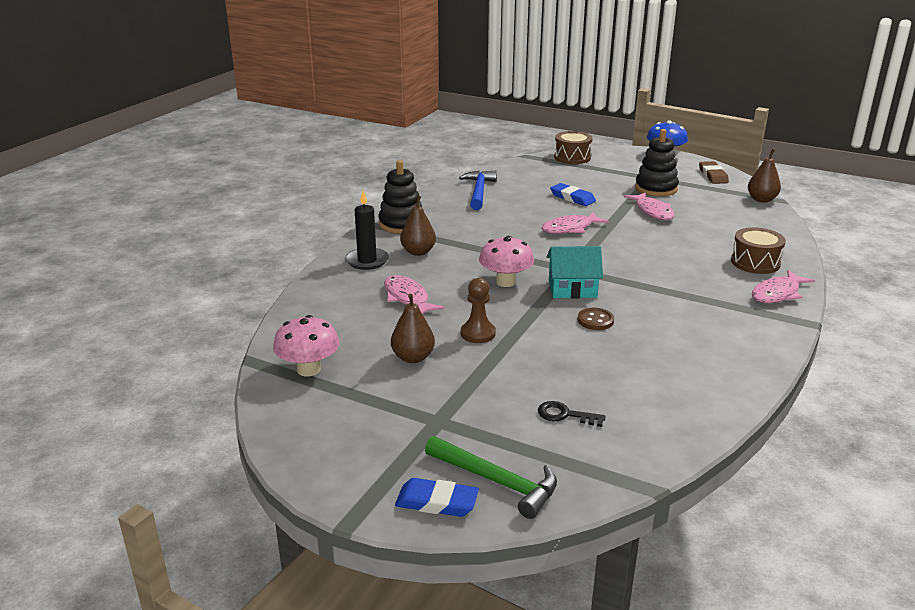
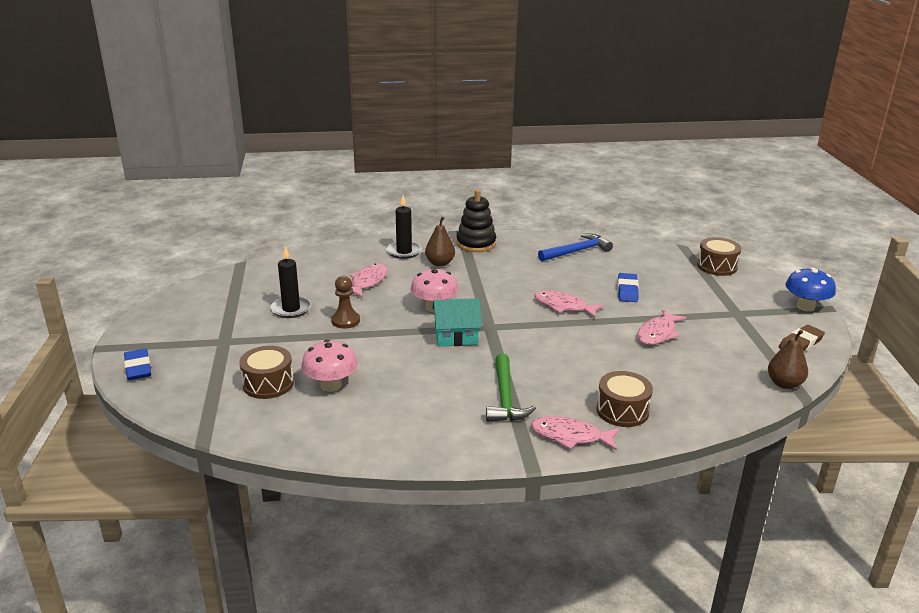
camera: 55 degrees right, 0 degrees up
pink mushroom [273,315,339,376] -> pink mushroom moved to [301,339,358,392]
brown pear [391,294,435,363] -> black candle [271,246,311,318]
green hammer [425,436,557,519] -> green hammer moved to [486,354,536,422]
black key [538,401,606,427] -> brown drum [239,346,294,399]
turquoise house [547,246,603,298] -> turquoise house turned 60 degrees counterclockwise [432,298,482,347]
brown button [577,308,614,330] -> none
black stacking toy [635,129,679,196] -> none

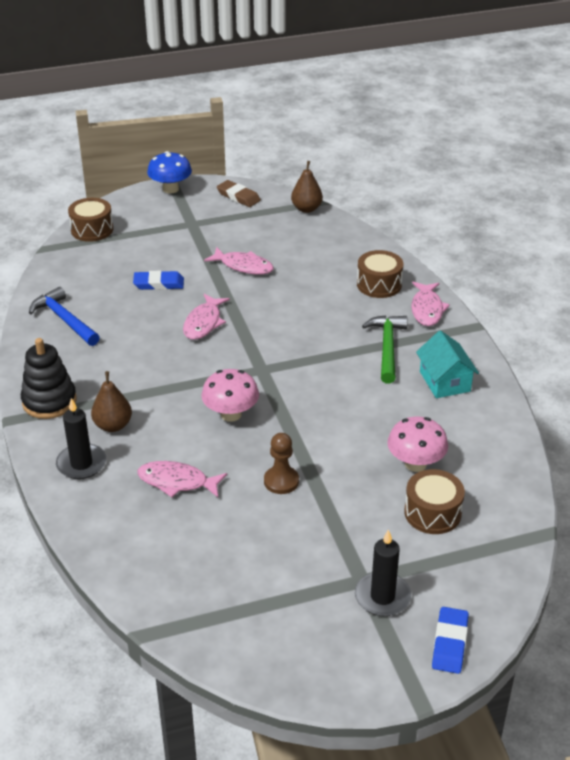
camera: 100 degrees left, 10 degrees up
blue eraser [124,349,151,380] -> blue eraser turned 45 degrees counterclockwise [432,607,469,674]
black candle [271,246,311,318] -> black candle moved to [355,529,411,616]
turquoise house [432,298,482,347] -> turquoise house moved to [416,330,479,398]
green hammer [486,354,536,422] -> green hammer turned 75 degrees counterclockwise [362,315,408,384]

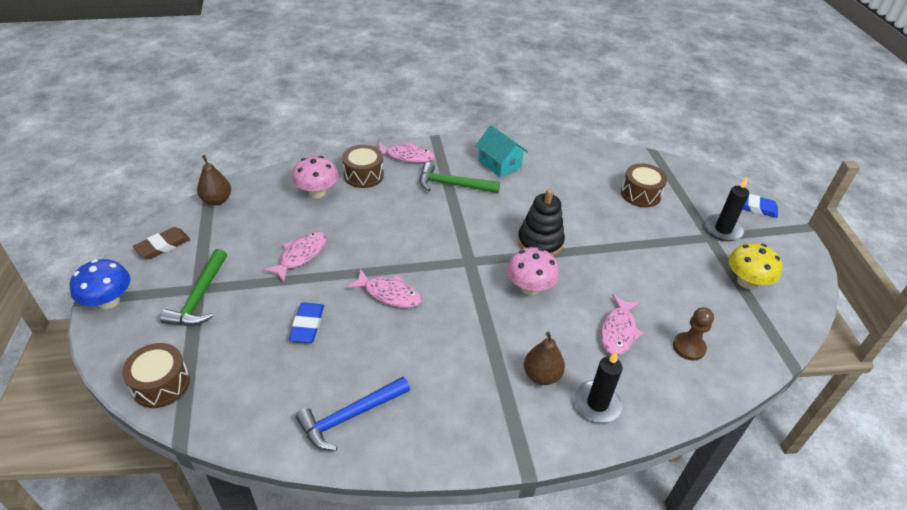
camera: 85 degrees left, 5 degrees up
black stacking toy [21,338,77,419] -> black stacking toy moved to [518,189,565,256]
brown pawn [264,433,299,494] -> brown pawn moved to [673,307,714,361]
pink mushroom [387,417,448,472] -> pink mushroom moved to [292,156,339,198]
turquoise house [416,330,479,398] -> turquoise house turned 60 degrees clockwise [475,125,528,177]
none -> green hammer [160,249,227,326]
none -> yellow mushroom [728,243,782,289]

